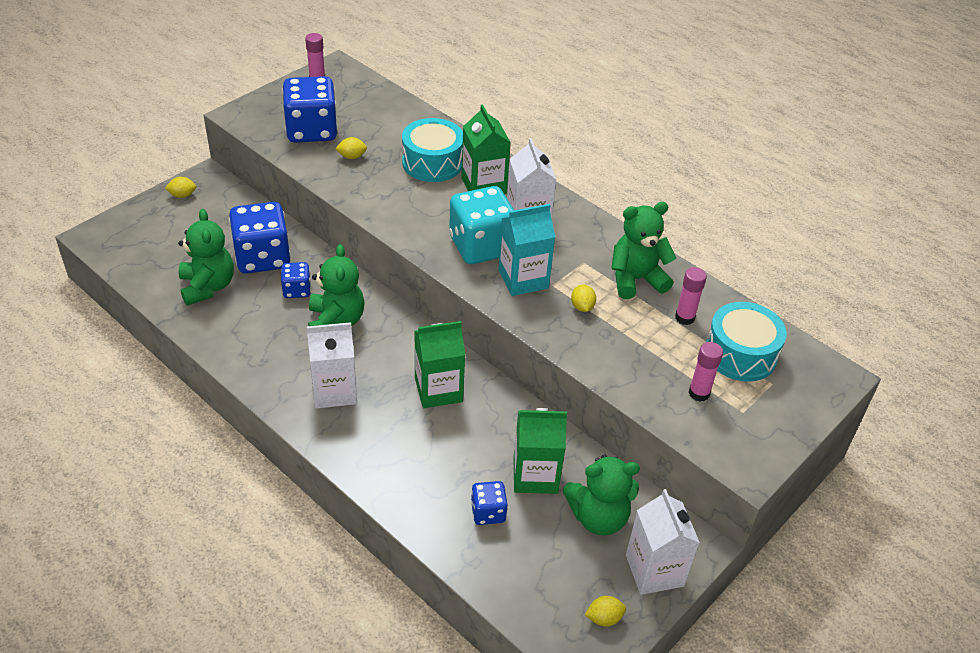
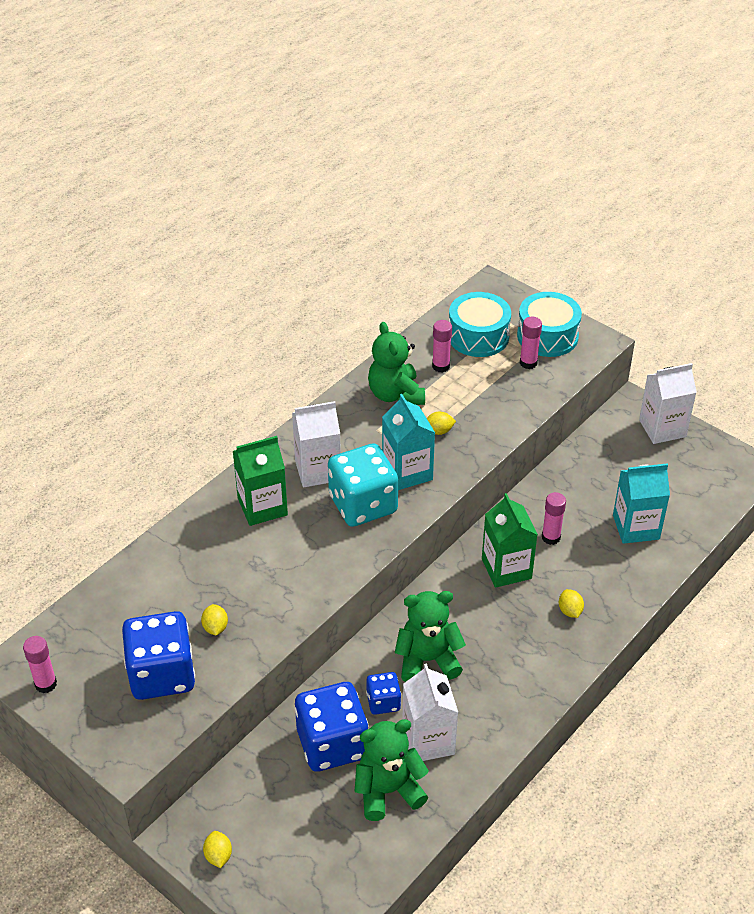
camera: 90 degrees left, 0 degrees up
white carton [307,322,357,409] -> white carton moved to [402,664,458,761]
turquoise drum [402,118,463,182] -> turquoise drum moved to [517,292,582,357]
blue dice [471,481,508,525] -> turquoise carton [613,463,670,544]
green carton [514,408,567,494] -> none
green teddy bear [563,455,640,536] -> none
yellow lemon [585,596,626,627] -> yellow lemon moved to [559,589,584,618]
none -> pink glue stick [542,492,566,545]

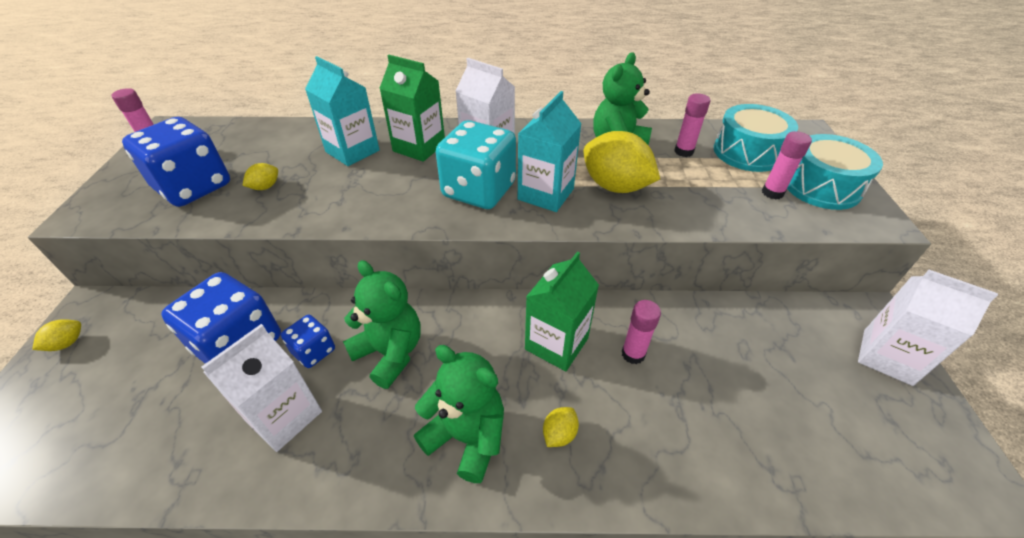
camera: 50 degrees right, 0 degrees up
green teddy bear [354,719,429,821] -> green teddy bear moved to [414,345,504,483]
yellow lemon [427,412,456,435] -> yellow lemon [583,131,660,193], size x2.24
turquoise carton [613,463,670,544] -> turquoise carton moved to [305,56,380,166]

